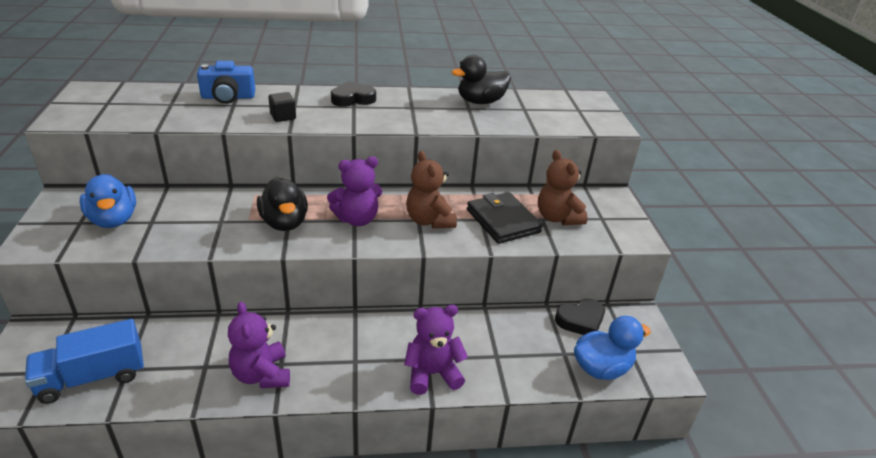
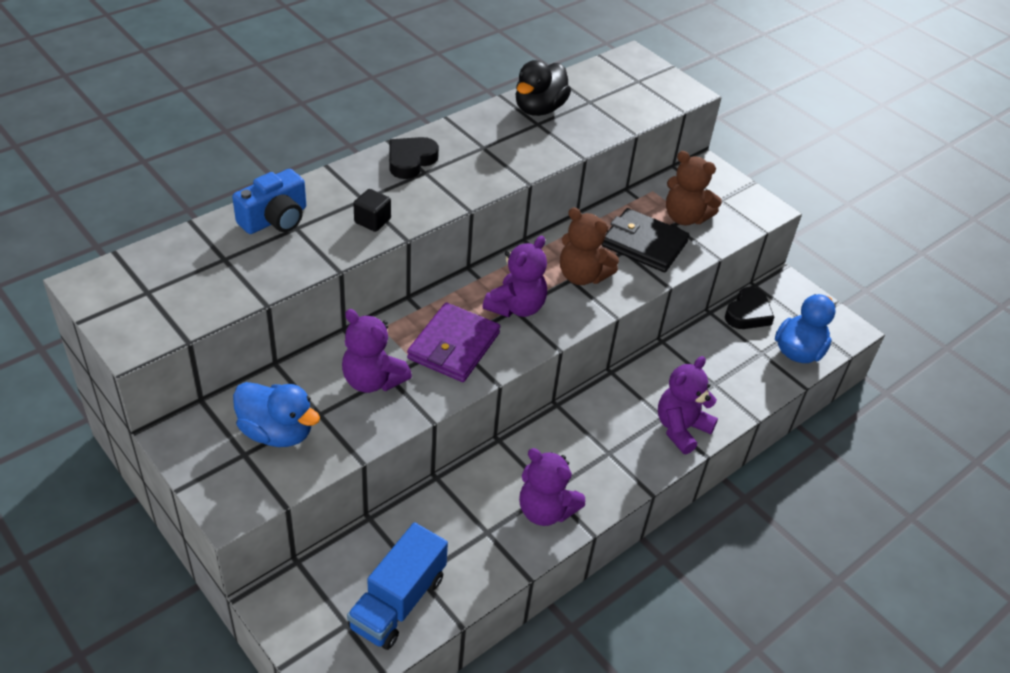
camera: 35 degrees left, 10 degrees up
black duck [257,177,308,231] -> purple wallet [407,303,500,382]
none -> purple teddy bear [342,309,412,393]

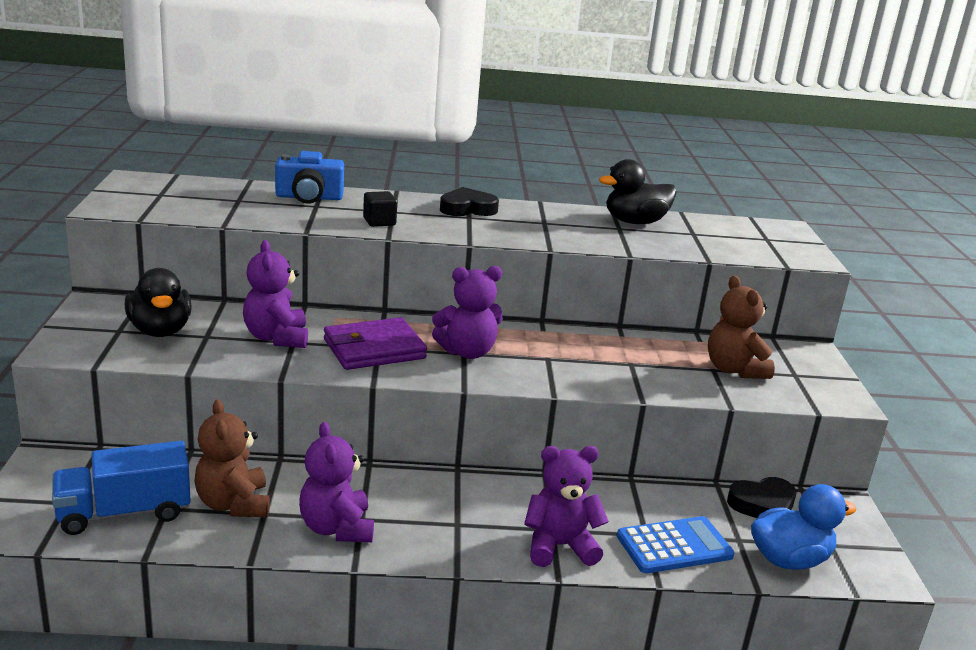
camera: 40 degrees right, 20 degrees down
blue duck [233,382,320,447] -> black duck [125,268,192,337]
brown teddy bear [560,207,619,285] -> brown teddy bear moved to [194,399,270,517]
black wallet [602,208,689,272] -> none
none -> blue calculator [617,516,735,573]

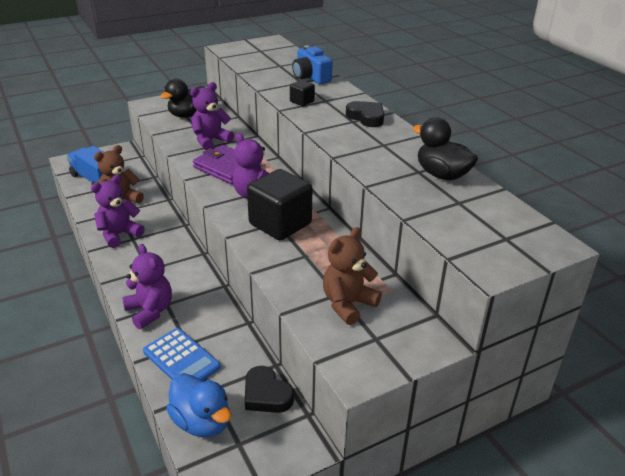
camera: 65 degrees right, 10 degrees up
none -> black cube [247,169,312,240]

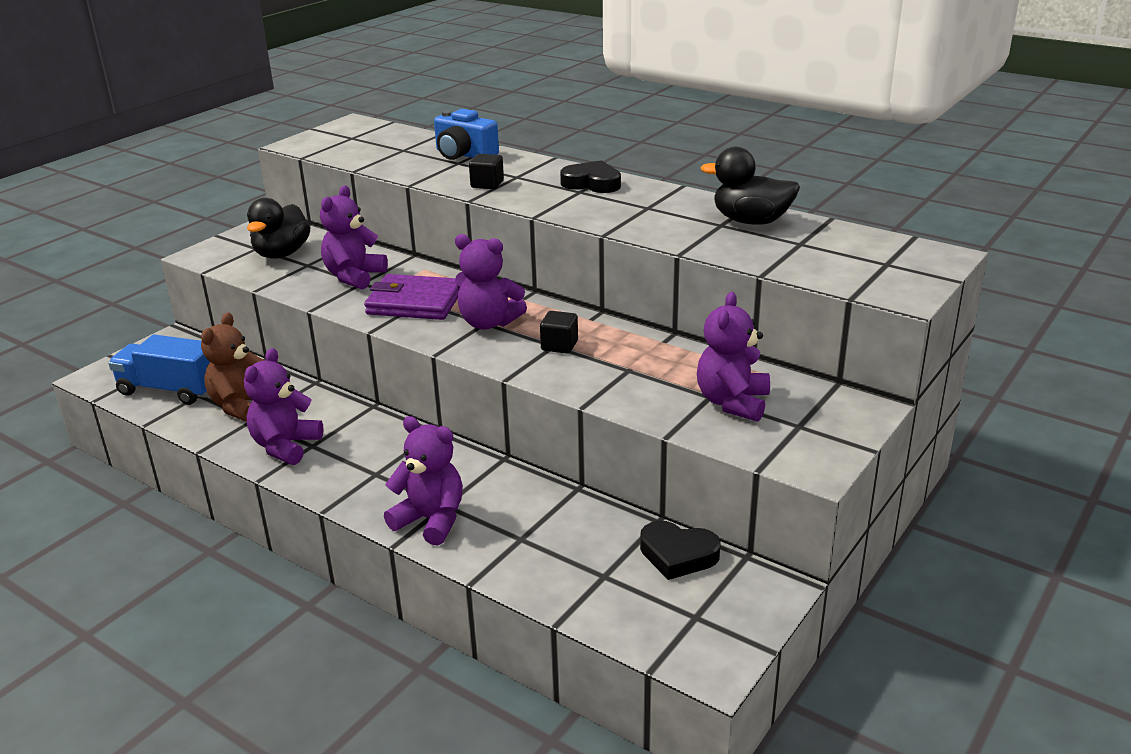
camera: 25 degrees left, 5 degrees down
blue calculator [143,328,221,380] -> none
blue duck [166,373,231,438] -> none
black cube [247,169,312,240] -> black cube [540,311,578,354], size x0.45
brown teddy bear [323,227,382,325] -> purple teddy bear [697,292,770,422]

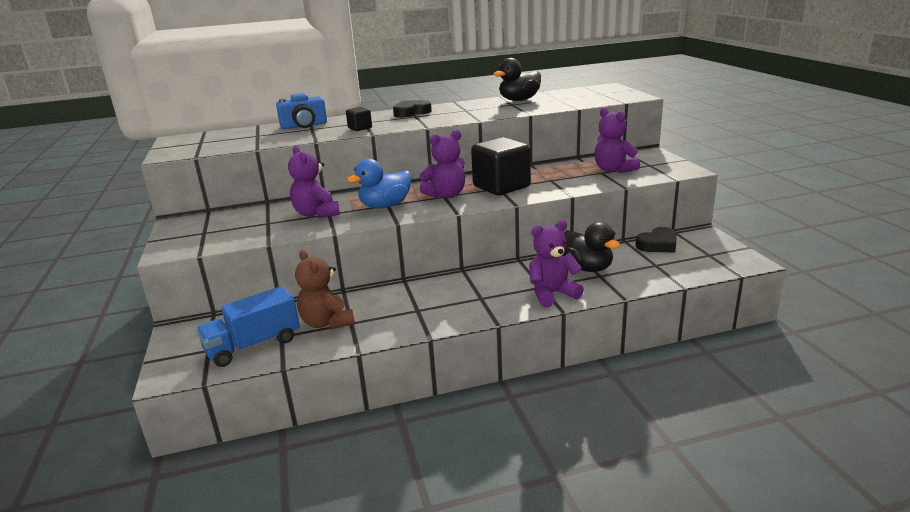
camera: 50 degrees left, 5 degrees down
purple teddy bear [244,348,323,465] -> none
black duck [247,198,310,259] -> black duck moved to [562,222,620,272]
purple wallet [364,274,459,320] -> blue duck [347,159,412,208]
black cube [540,311,578,354] -> black cube [471,137,531,195], size x2.20

